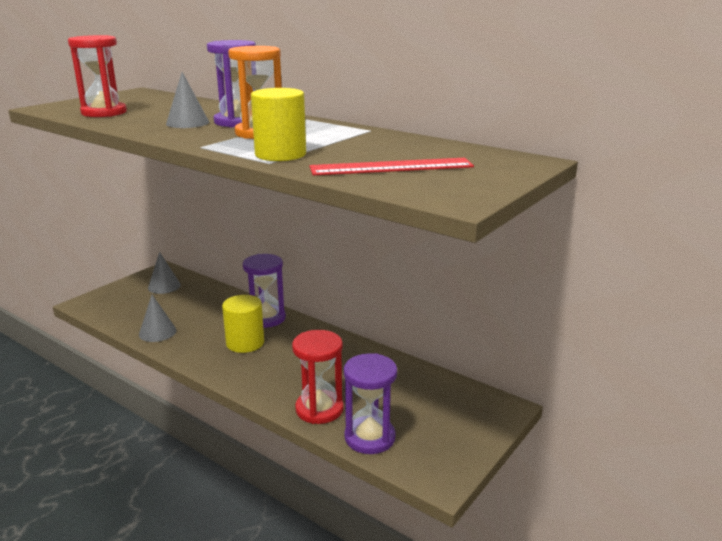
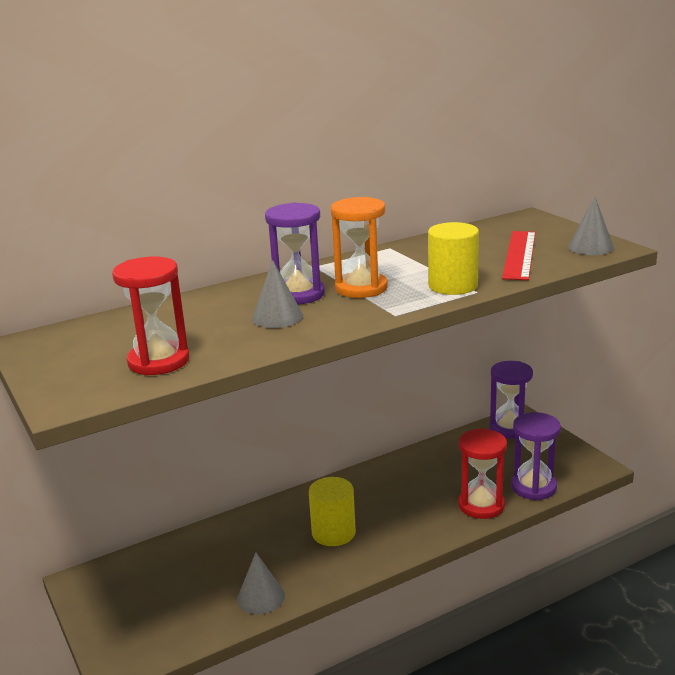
camera: 65 degrees left, 0 degrees up
grey cone [148,252,181,294] -> grey cone moved to [568,196,614,255]
purple hourglass [243,254,286,328] -> purple hourglass moved to [489,361,533,439]

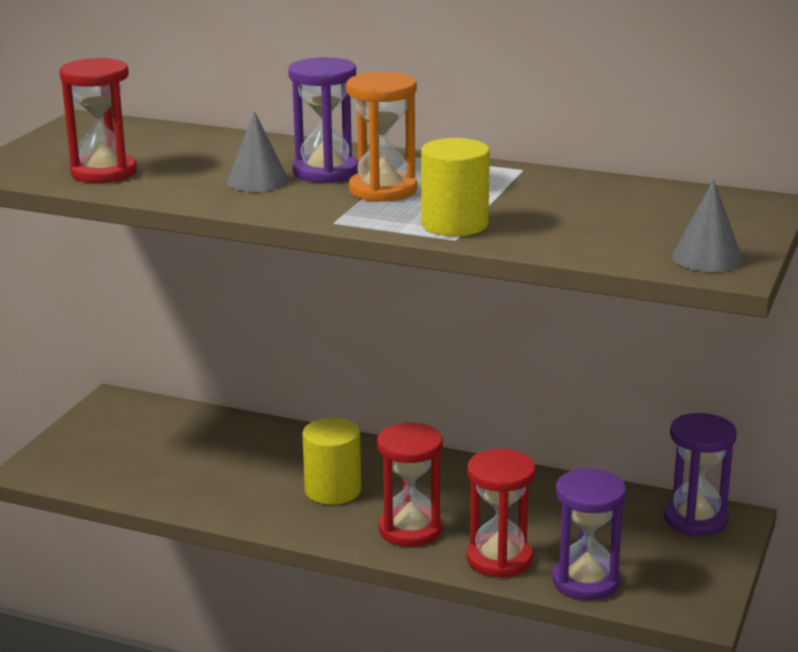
camera: 50 degrees right, 0 degrees up
grey cone [237,553,285,614] -> none
red ruler [502,231,536,280] -> none
none -> red hourglass [377,422,443,547]

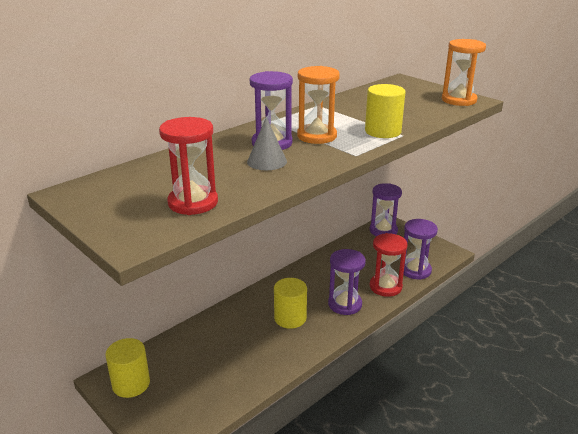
camera: 65 degrees left, 5 degrees up
red hourglass [377,422,443,547] -> purple hourglass [328,249,366,315]
grey cone [672,179,743,272] -> orange hourglass [442,39,486,106]
none -> yellow cylinder [105,338,150,398]

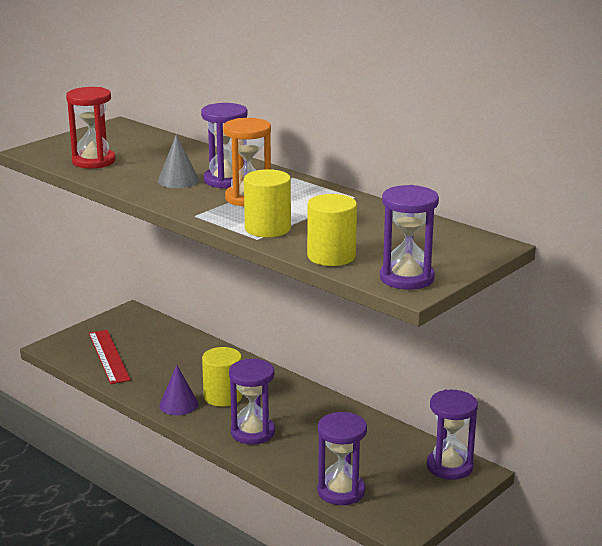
camera: 85 degrees right, 5 degrees down
yellow cylinder [105,338,150,398] -> yellow cylinder moved to [307,194,357,266]
red hourglass [370,233,408,297] -> none
orange hourglass [442,39,486,106] -> purple hourglass [380,185,439,290]
none -> red ruler [89,330,131,384]
none -> purple cone [159,365,198,415]

